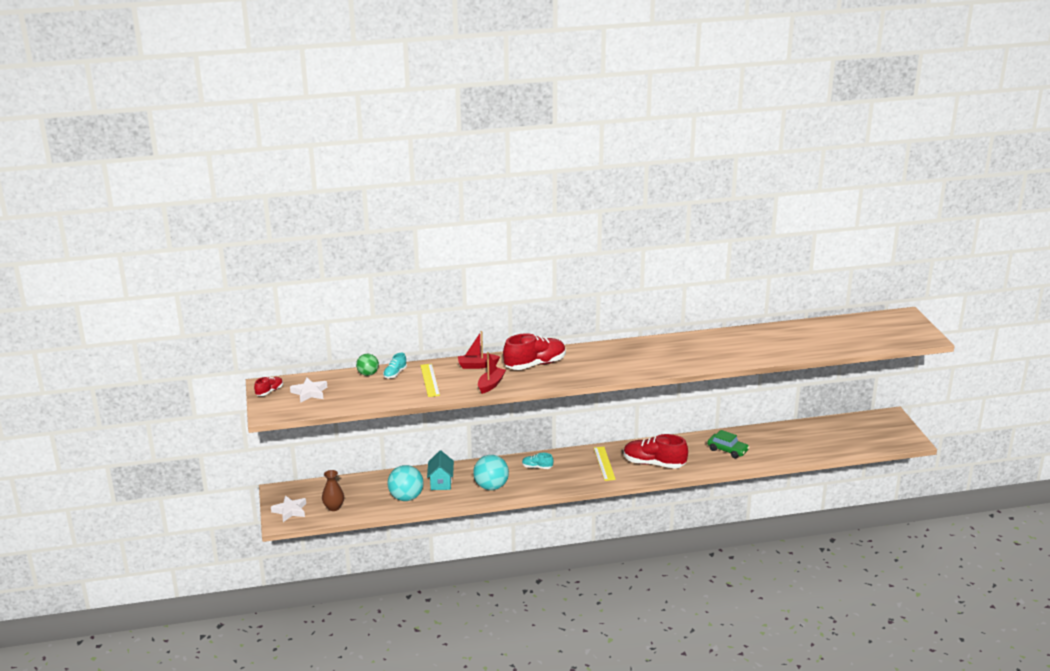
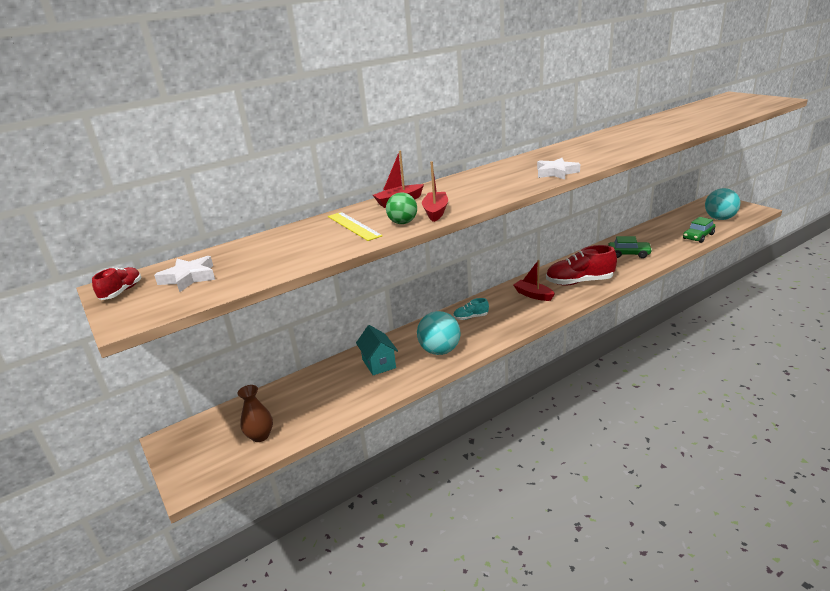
camera: 20 degrees left, 0 degrees up
white star [271,495,306,522] -> white star moved to [537,158,580,180]
green ball [356,354,379,376] -> green ball moved to [386,192,417,224]
turquoise shoe [383,353,407,379] -> none
turquoise ball [387,465,424,501] -> turquoise ball moved to [705,188,740,220]
red shoe [503,333,566,370] -> none
yellow ruler [594,447,616,481] -> red boat [513,260,555,301]
none -> green car [683,217,715,243]

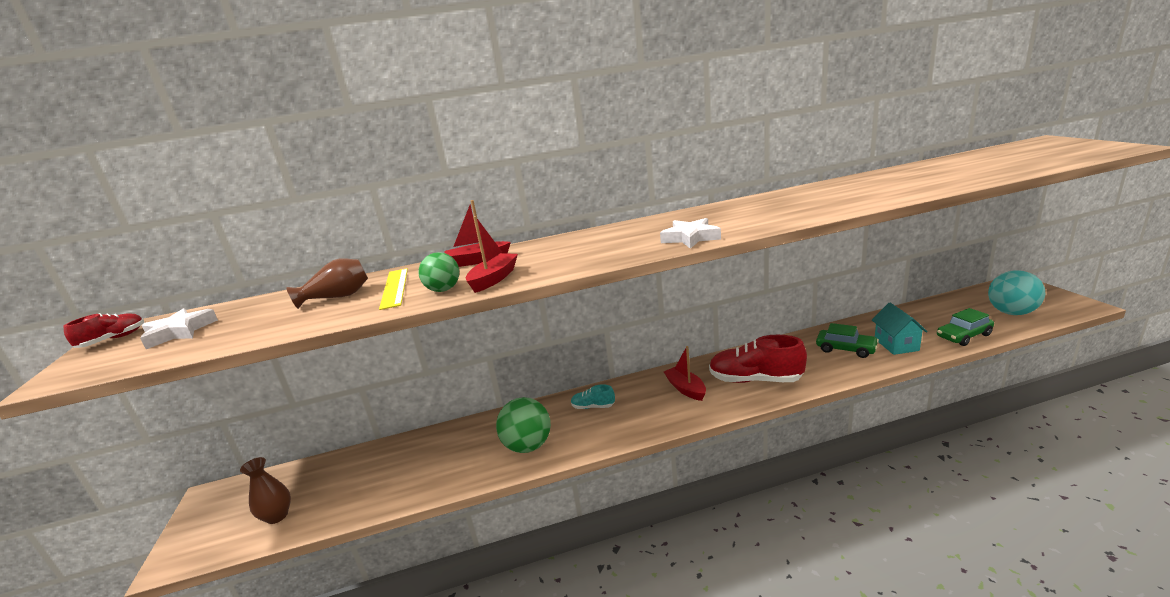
camera: 20 degrees right, 5 degrees down
turquoise house [356,325,398,375] -> turquoise house moved to [872,303,928,355]
turquoise ball [417,311,461,355] -> green ball [496,397,551,453]
none -> brown vase [286,258,368,309]

